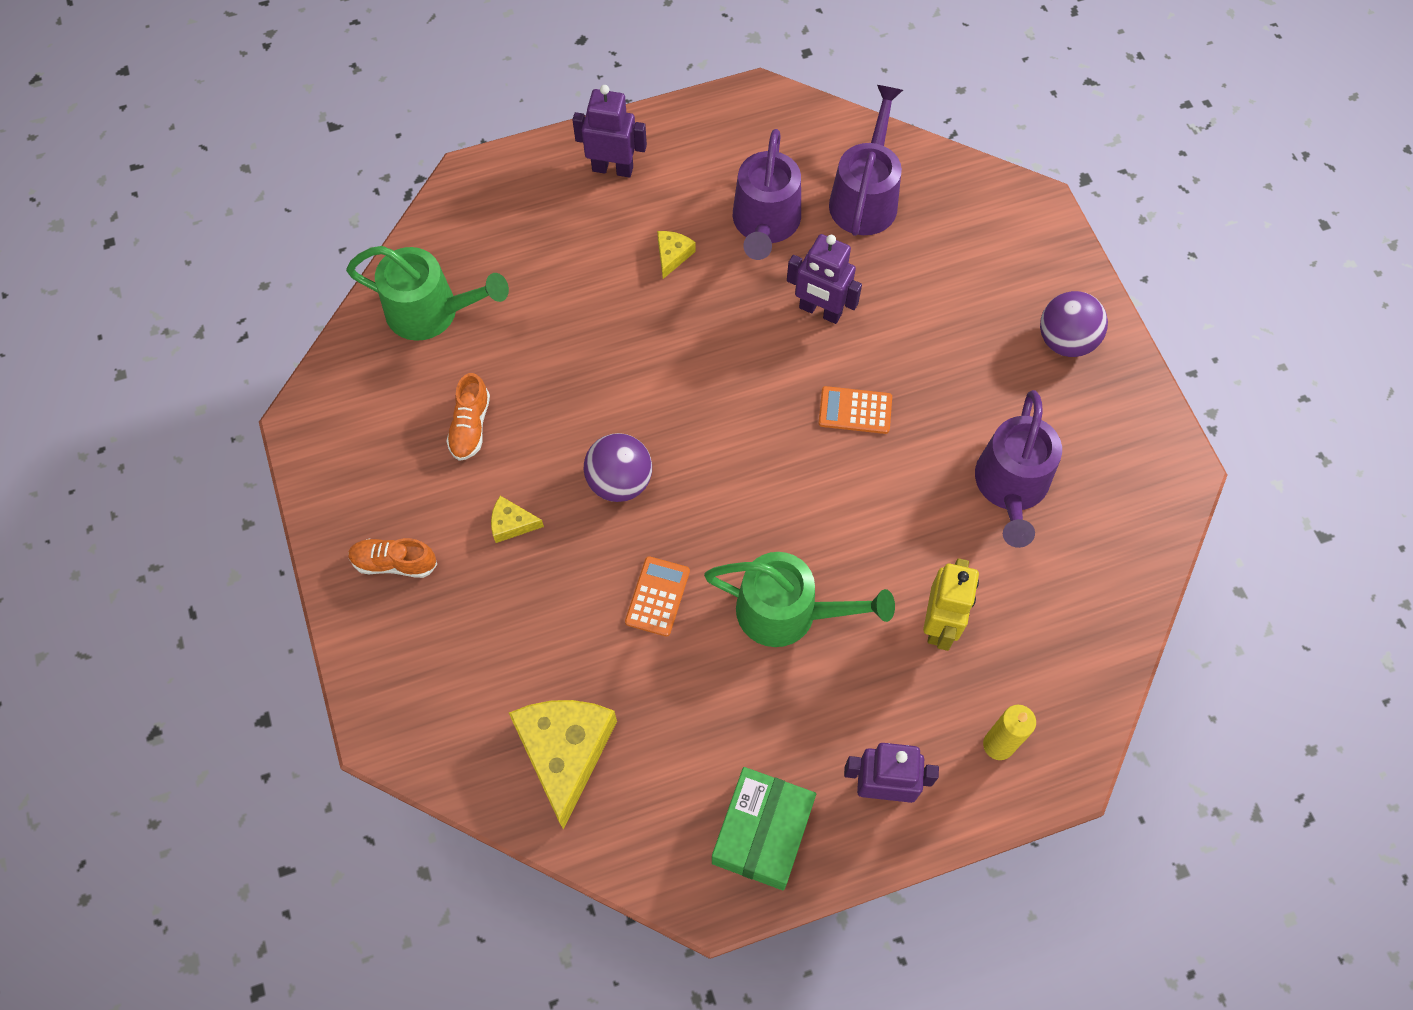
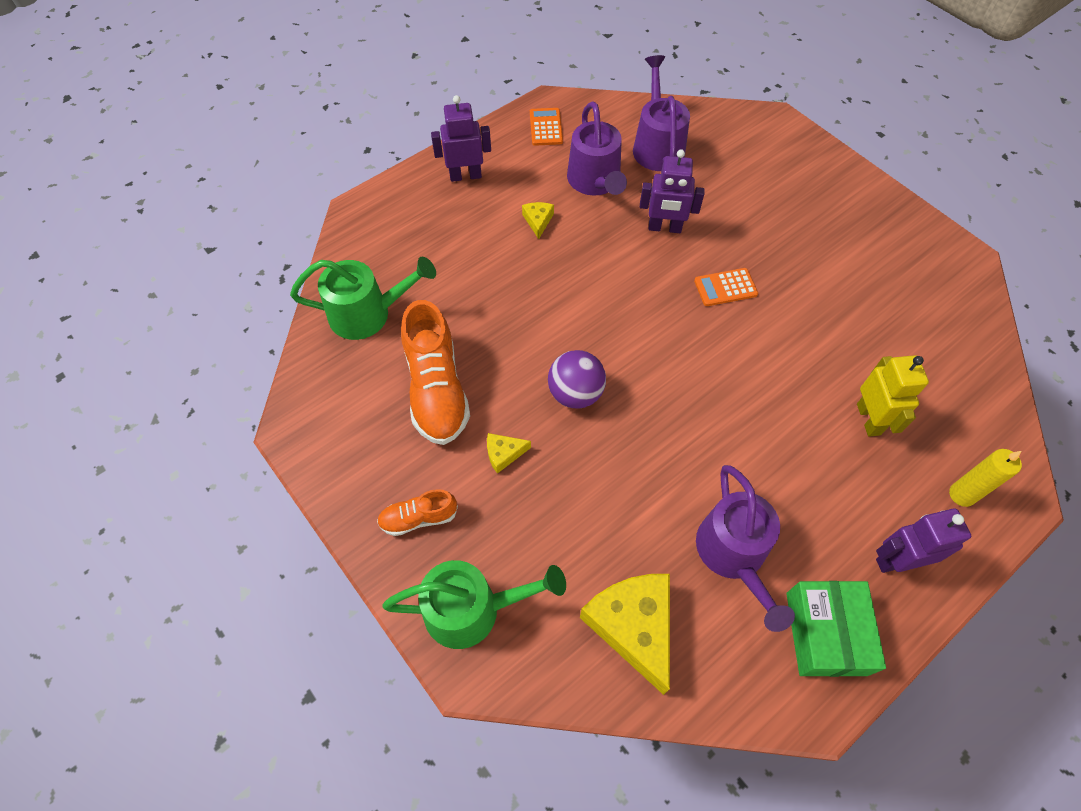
camera: 20 degrees left, 5 degrees down
orange shoe [446,373,490,461] -> orange shoe [401,300,470,445], size x1.91
orange calculator [625,556,690,637] -> orange calculator moved to [530,108,563,146]
green watering can [704,552,895,647] -> green watering can moved to [382,560,566,649]
purple watering can [975,390,1062,548] -> purple watering can moved to [696,465,795,632]
purple ball [1040,291,1108,357] -> none

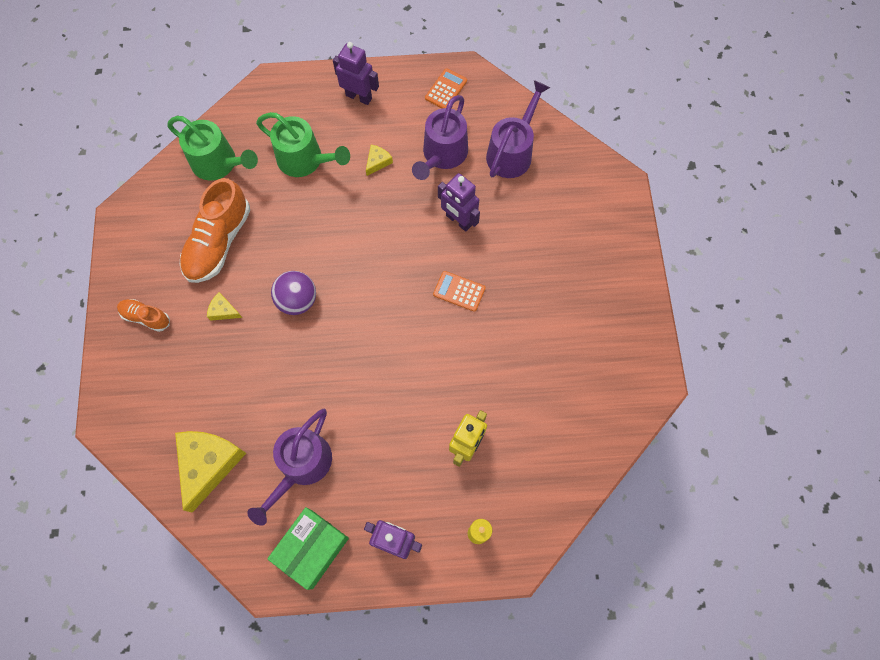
camera: 35 degrees right, 10 degrees up
green watering can [382,560,566,649] -> green watering can moved to [256,112,350,177]

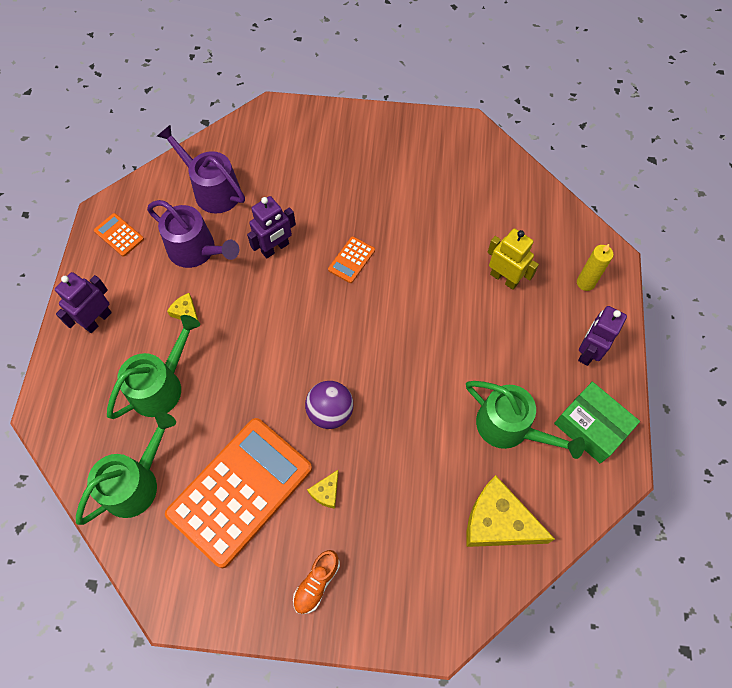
camera: 80 degrees left, 5 degrees down
orange shoe [180,178,250,283] -> orange calculator [165,418,312,568]
purple watering can [247,409,332,526] -> green watering can [466,381,585,459]

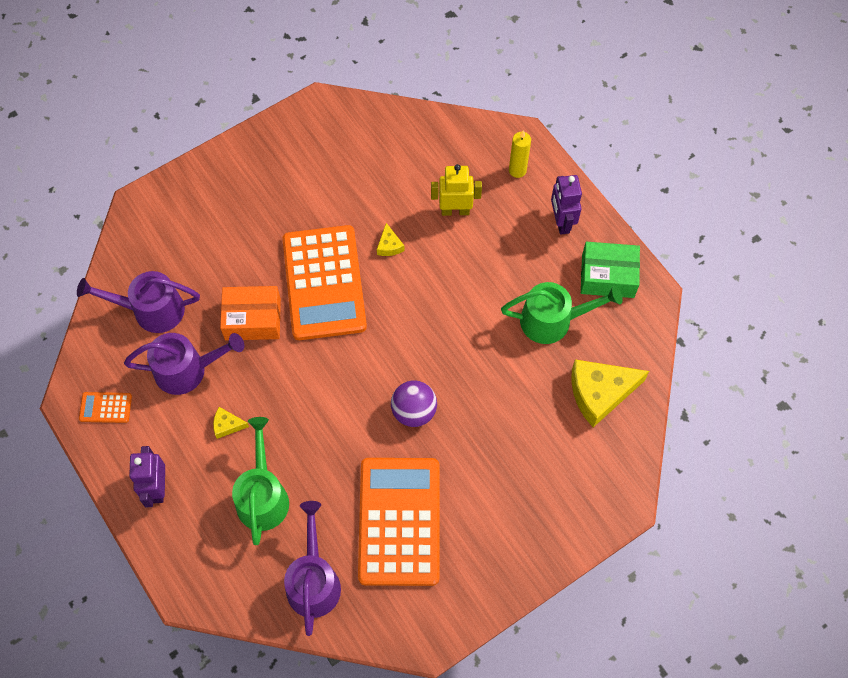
camera: 40 degrees left, 0 degrees up
green watering can [76,412,176,525] -> purple watering can [284,501,341,636]
purple robot [247,196,296,258] -> orange box [220,286,281,340]
orange shoe [293,550,340,614] -> none
yellow cheese [307,470,339,509] -> yellow cheese moved to [377,223,405,256]
orange calculator [328,236,375,283] -> orange calculator [282,225,367,340], size x2.50

